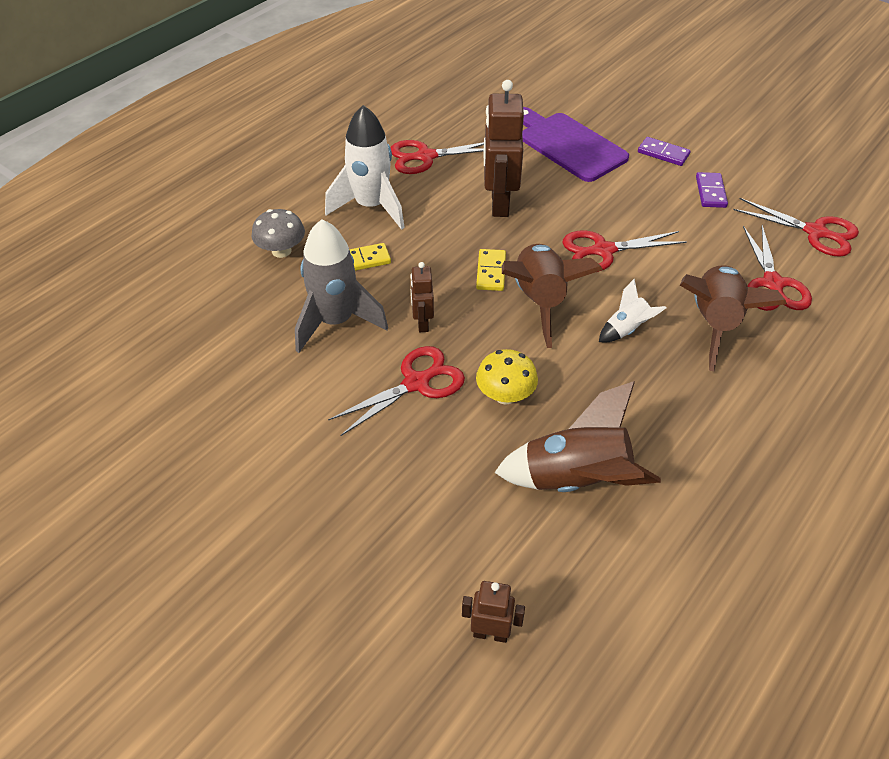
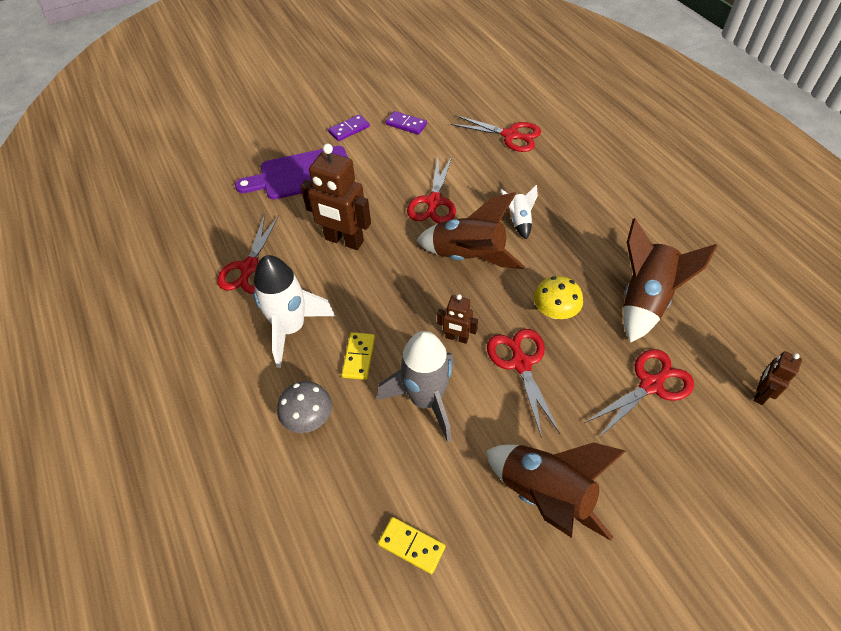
camera: 65 degrees left, 5 degrees up
yellow domino [476,249,506,291] -> yellow domino moved to [378,517,446,574]
brown rocket [680,265,787,371] -> brown rocket moved to [486,442,626,541]
red scissors [733,198,859,257] -> red scissors moved to [585,349,694,438]

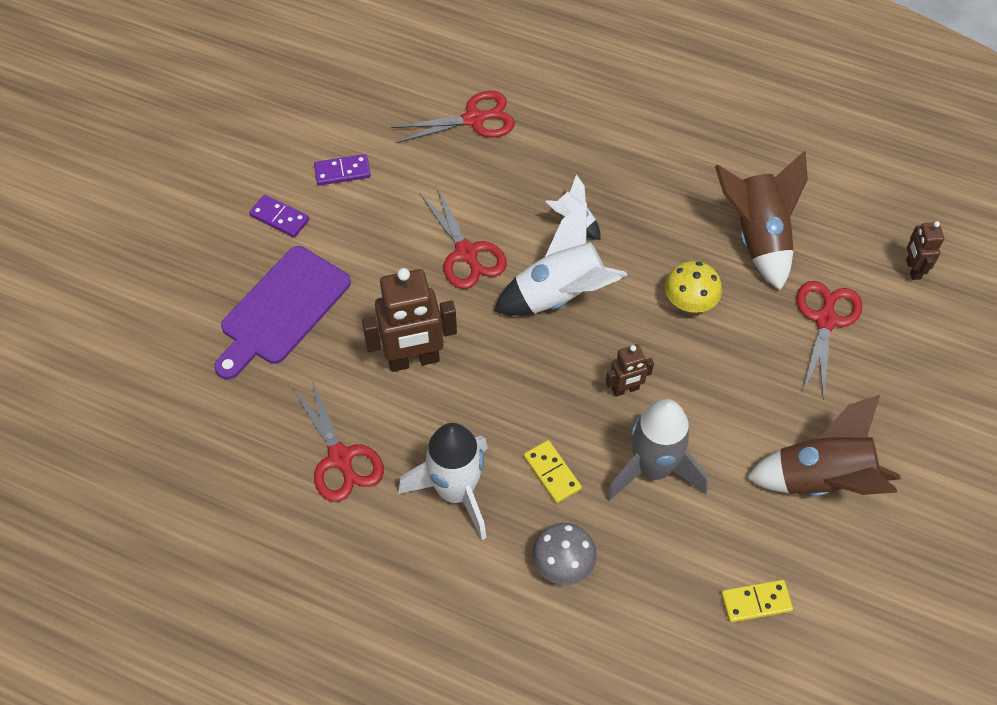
camera: 40 degrees left, 5 degrees up
purple domino [328,114,370,141] -> purple domino turned 75 degrees counterclockwise [249,194,309,238]
brown rocket [416,192,524,269] -> white rocket [494,202,627,316]
red scissors [487,329,560,438] -> none

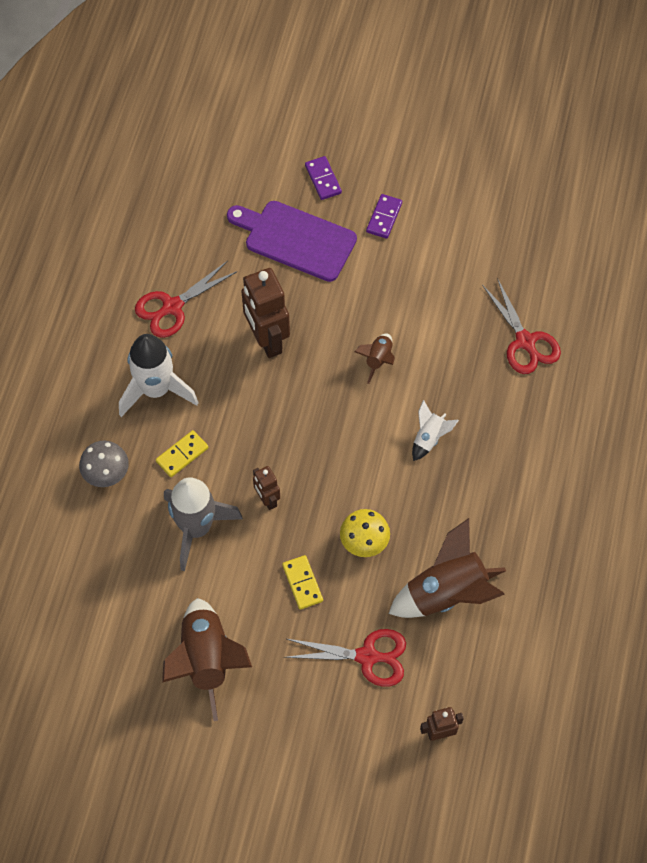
camera: 80 degrees right, 5 degrees up
purple domino [314,154,371,186] -> purple domino moved to [305,156,342,200]
red scissors [419,186,507,289] -> brown rocket [355,333,395,384]
white rocket [494,202,627,316] -> none
yellow domino [721,580,793,623] -> yellow domino moved to [282,555,323,610]

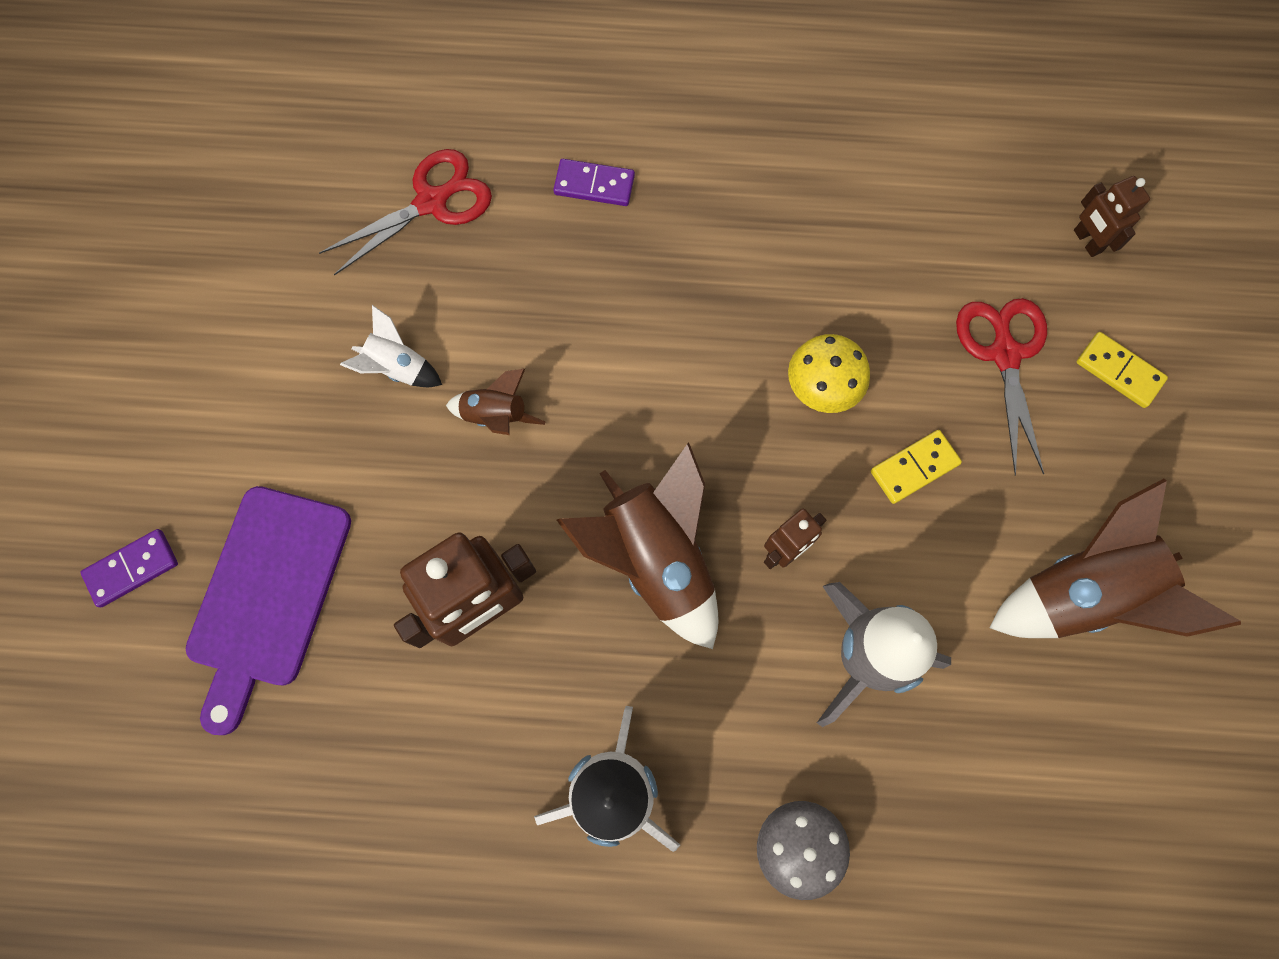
camera: 100 degrees left, 10 degrees up
red scissors [135,261,238,338] -> none
yellow domino [156,430,208,477] -> yellow domino moved to [1077,332,1168,408]
purple domino [366,194,402,239] -> purple domino moved to [553,159,635,206]
brown rocket [389,518,506,618] -> brown rocket moved to [557,442,719,649]
white rocket [412,400,459,461] -> white rocket moved to [340,305,442,387]

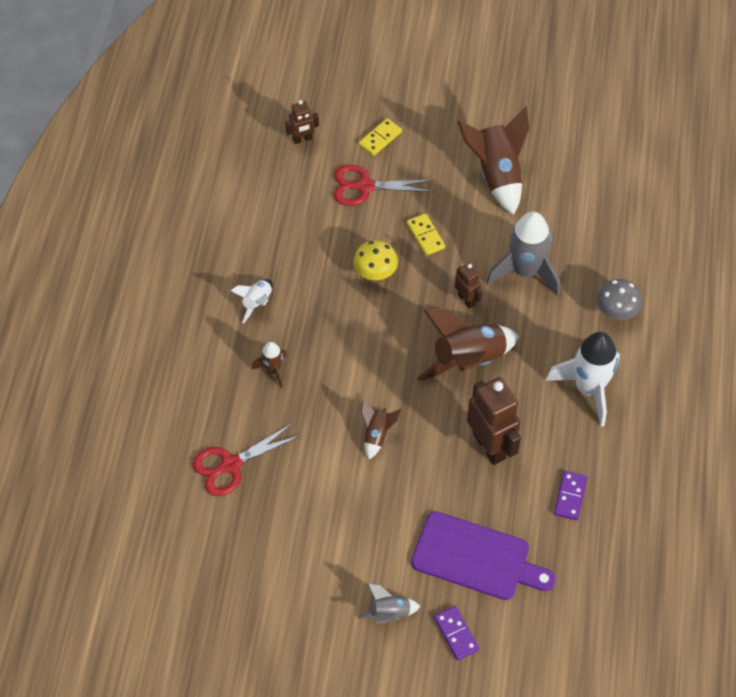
camera: 85 degrees left, 15 degrees down
red scissors [319,149,492,276] -> red scissors turned 90 degrees counterclockwise [192,423,302,496]
white rocket [340,305,442,387] -> white rocket moved to [230,279,273,323]
purple domino [553,159,635,206] -> purple domino moved to [554,471,587,520]
none -> brown rocket [251,342,287,388]
none -> grey rocket [358,584,421,624]

